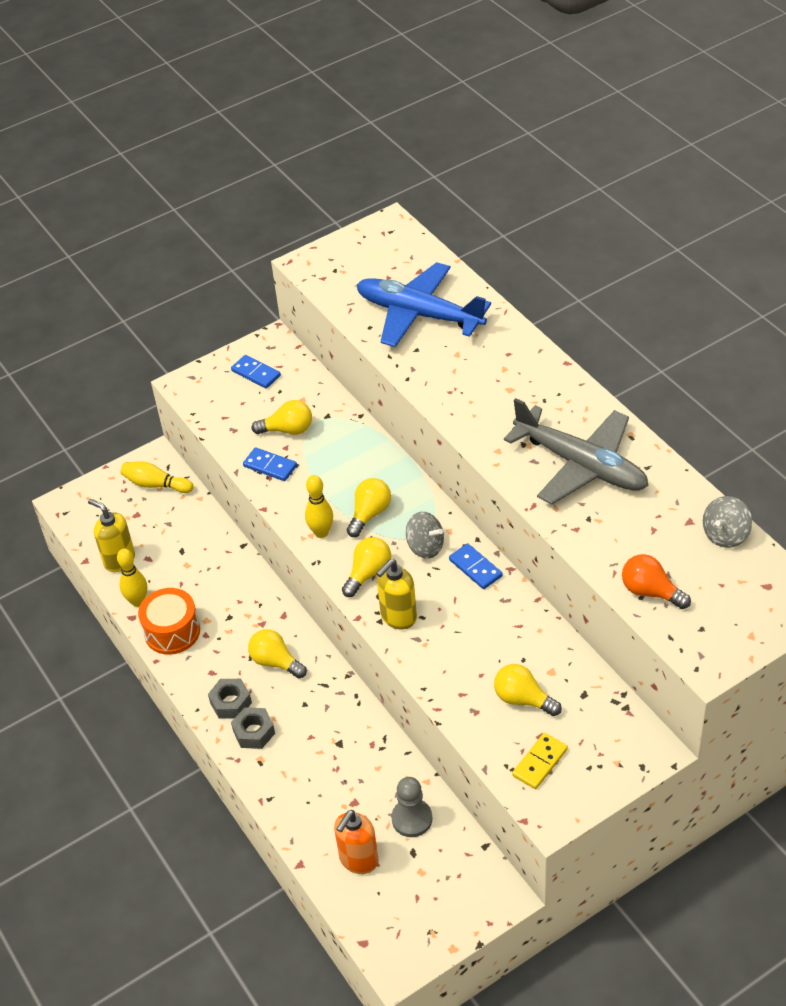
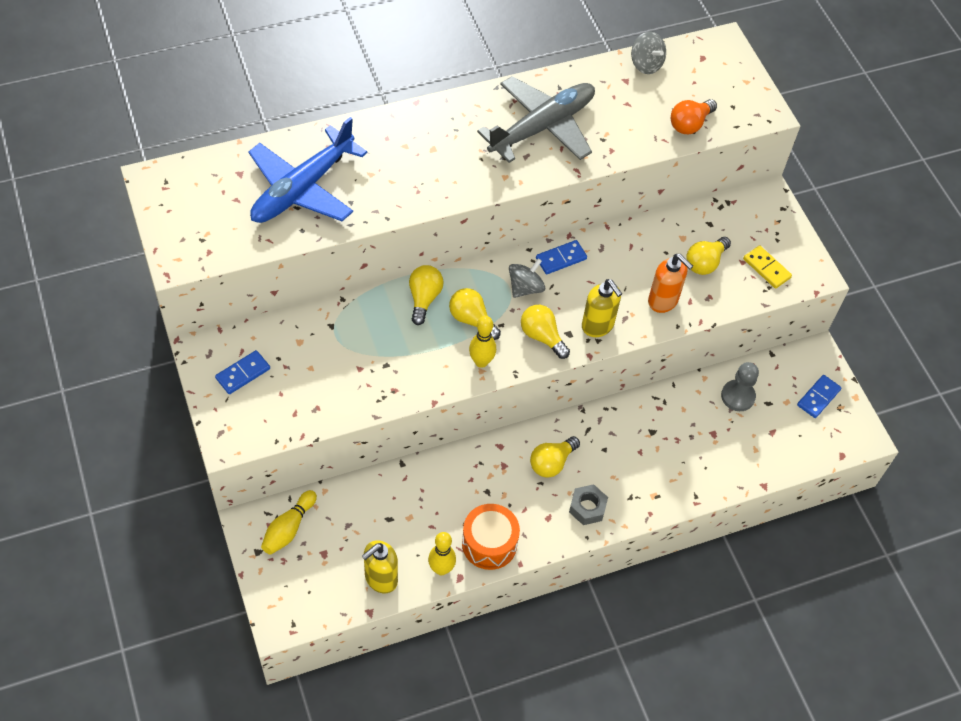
camera: 85 degrees left, 10 degrees up
grey nut [231,707,275,749] -> none
blue domino [243,447,297,481] -> blue domino moved to [797,375,842,418]
yellow light bulb [252,400,312,435] -> yellow light bulb moved to [409,265,444,325]
orange soap dispenser [334,810,379,874] -> orange soap dispenser moved to [648,254,693,313]

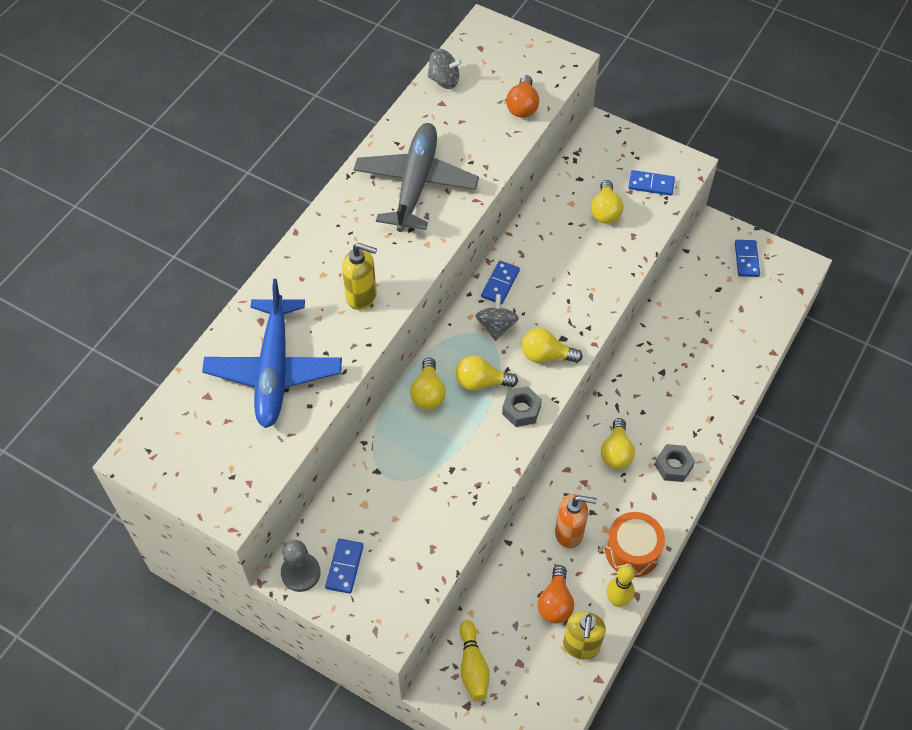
camera: 35 degrees left, 0 degrees up
yellow light bulb [409,265,444,325] -> yellow light bulb turned 150 degrees counterclockwise [410,358,446,410]
yellow bowling pin [469,316,496,368] -> grey nut [502,386,542,427]
yellow soap dispenser [582,279,622,337] -> yellow soap dispenser moved to [342,243,377,310]
orange soap dispenser [648,254,693,313] -> orange soap dispenser moved to [555,494,597,548]
grey pawn [721,362,759,411] -> grey pawn moved to [281,540,321,592]
yellow domino [743,245,792,289] -> blue domino [628,170,675,196]
none -> orange light bulb [538,565,574,623]

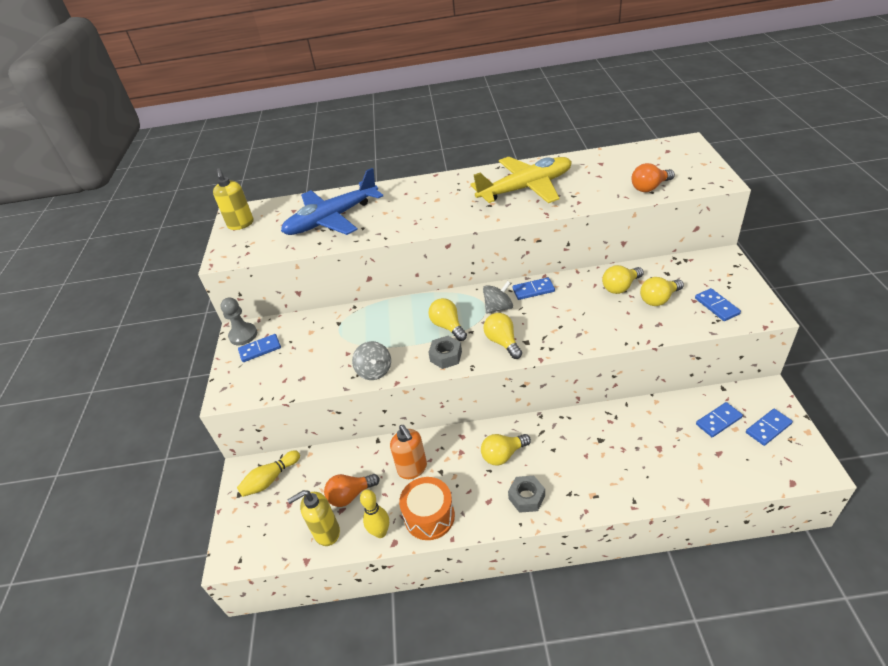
camera: 60 degrees right, 15 degrees down
yellow soap dispenser [342,243,377,310] -> yellow soap dispenser moved to [213,168,254,230]
grey plane [354,123,479,232] -> yellow plane [470,157,572,203]
yellow light bulb [410,358,446,410] -> yellow light bulb moved to [602,265,644,294]
grey spinning top [427,49,462,89] -> grey spinning top moved to [352,341,391,380]
none -> blue domino [696,402,743,437]

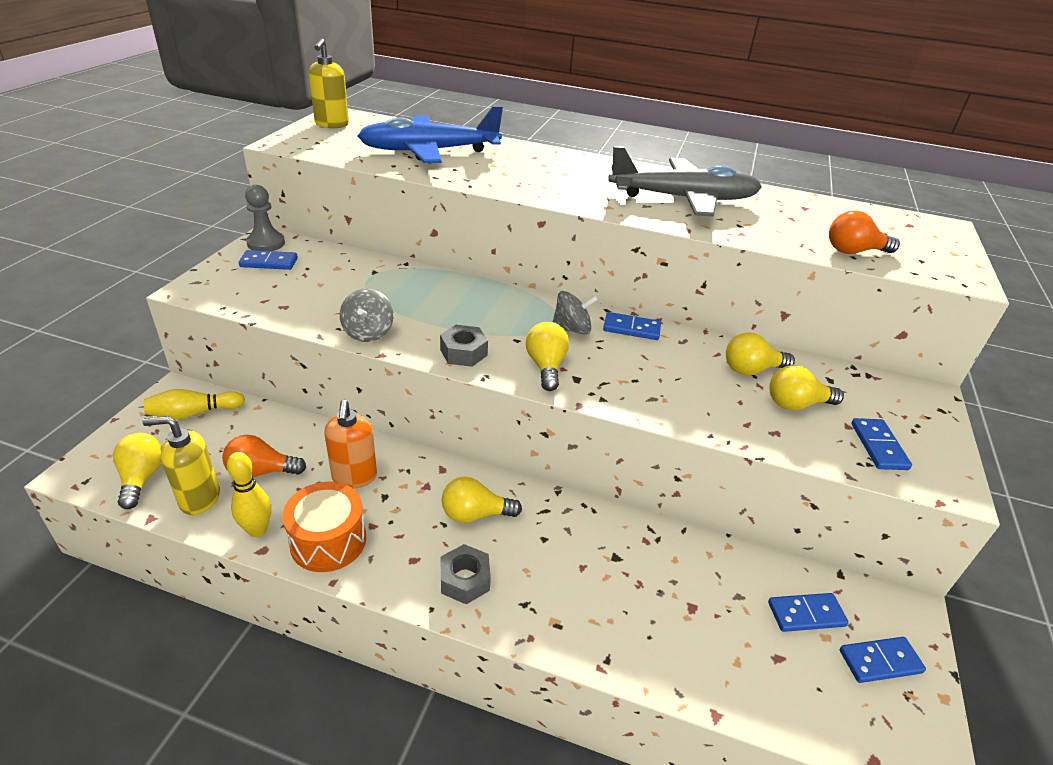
camera: 15 degrees right, 5 degrees down
yellow light bulb [429,298,467,341] -> yellow light bulb moved to [113,433,163,509]
yellow plane [470,157,572,203] -> grey plane [608,146,762,217]

